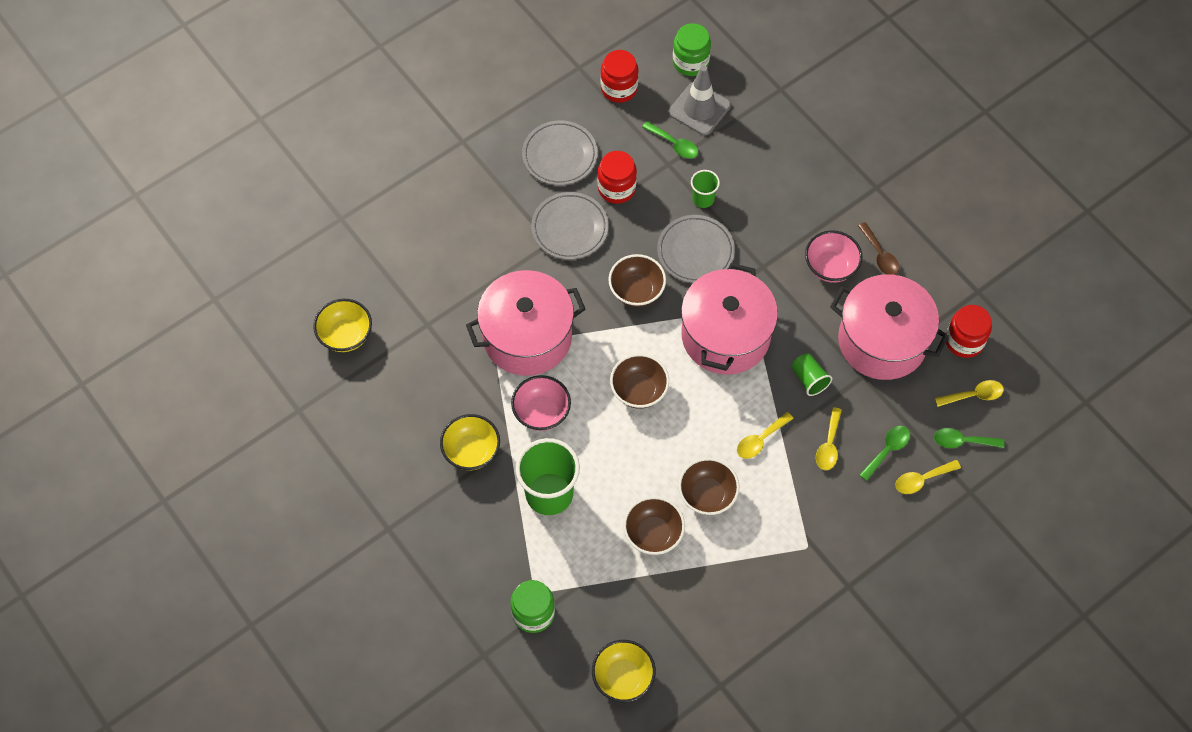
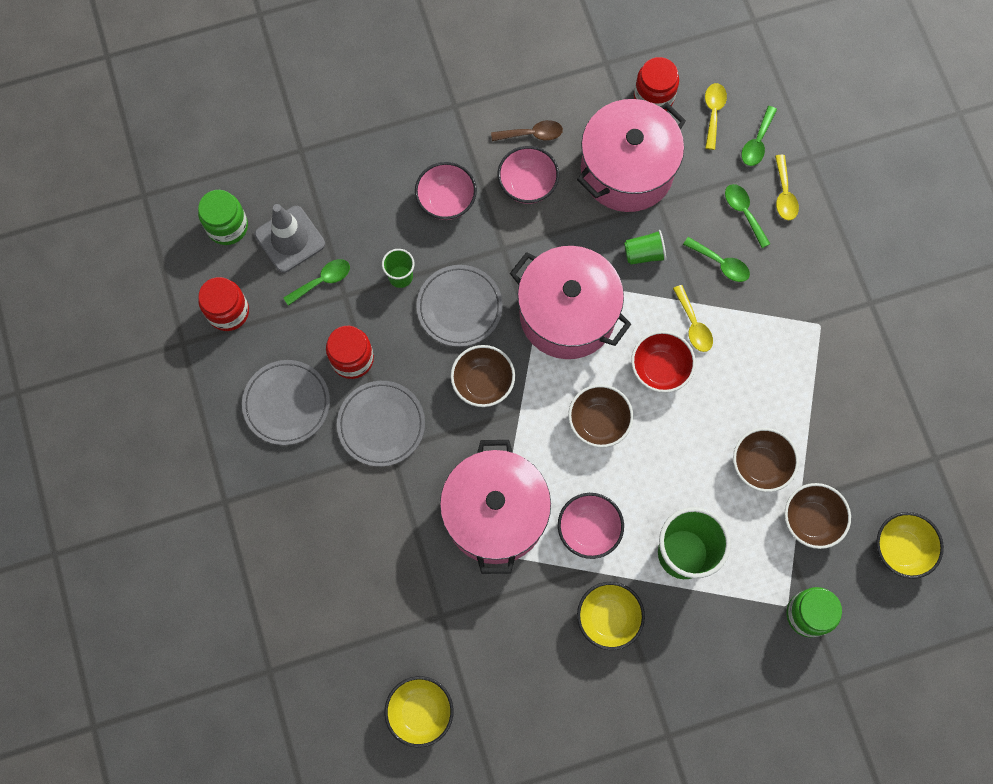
camera: 70 degrees left, 10 degrees up
brown bowl [678,458,740,515] -> brown bowl moved to [785,483,851,549]
yellow spoon [816,407,842,470] -> green spoon [683,237,750,282]
none -> pink bowl [415,162,477,220]
none -> red bowl [631,331,696,393]

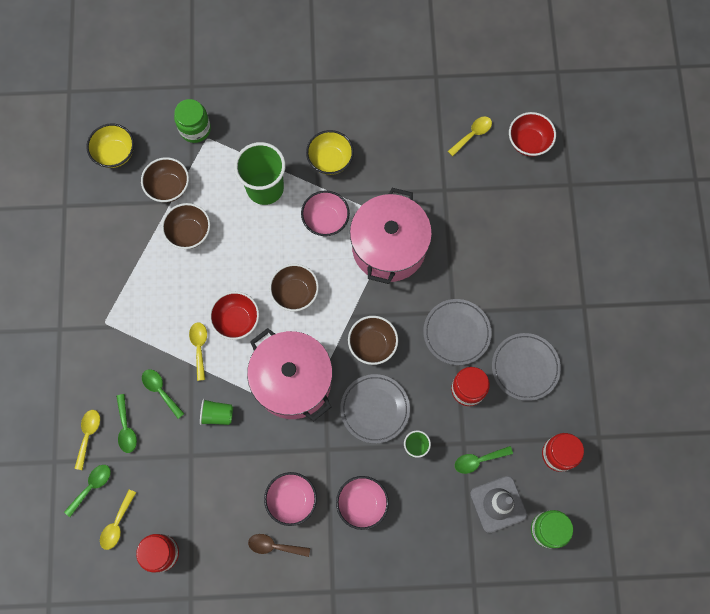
camera: 165 degrees left, 0 degrees up
yellow bowl [384,676,454,747] -> yellow spoon [448,116,492,156]
pink pot [577,99,686,212] -> none
none -> red bowl [509,112,556,157]

